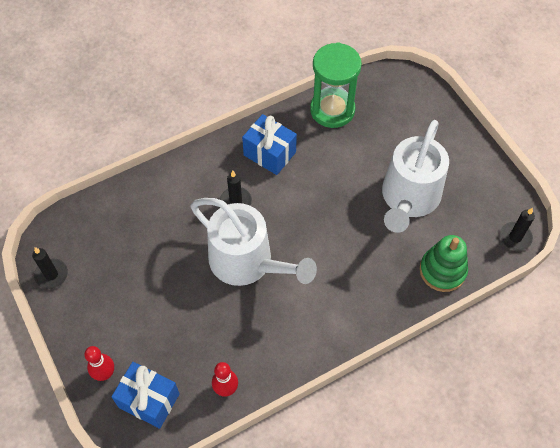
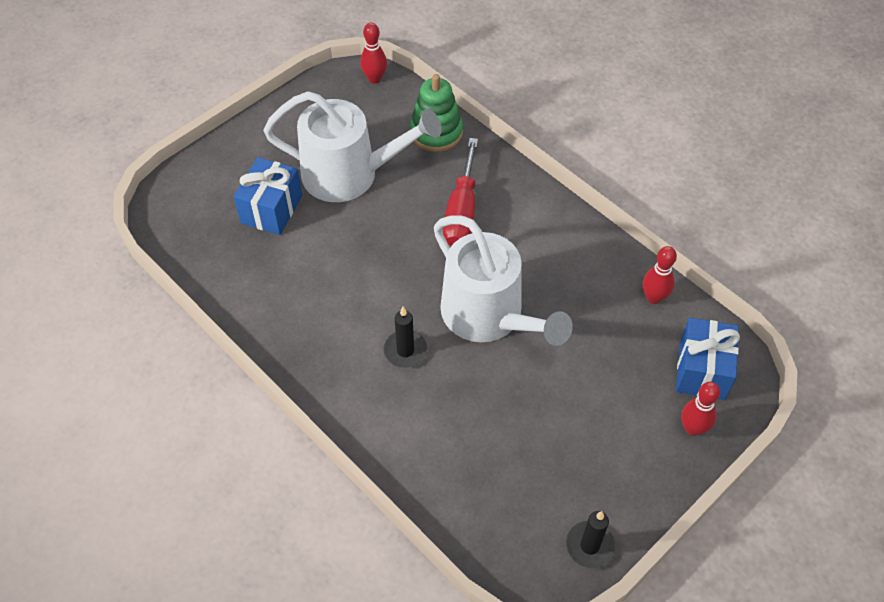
camera: 105 degrees left, 5 degrees down
white watering can [190,198,317,286] -> white watering can turned 120 degrees clockwise [434,216,573,346]
blue gift [242,114,297,175] -> blue gift moved to [234,157,302,235]
green hourglass [310,42,362,128] -> none
black candle [500,208,535,251] -> red bowling pin [360,23,387,84]
none -> red screwdriver [443,138,478,246]

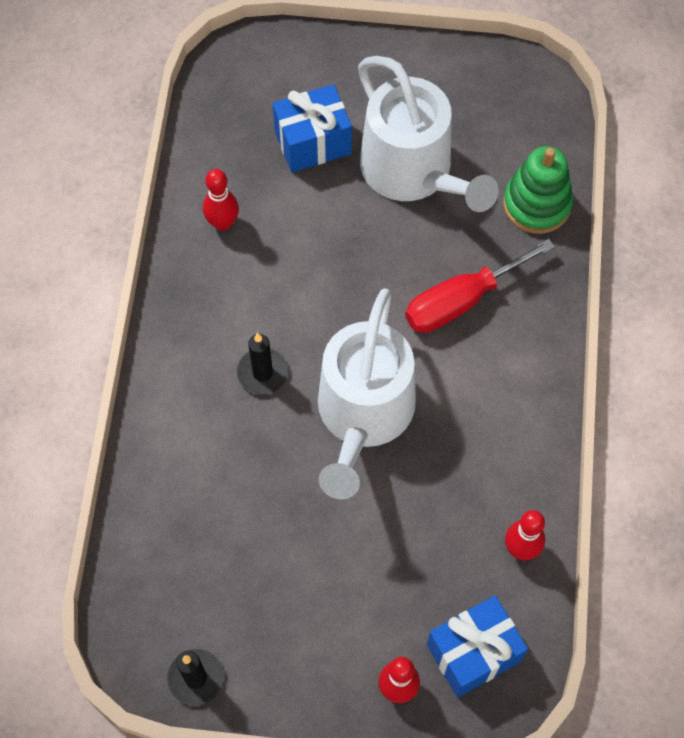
camera: 50 degrees right, 10 degrees up
red bowling pin [360,23,387,84] -> red bowling pin moved to [203,169,239,231]

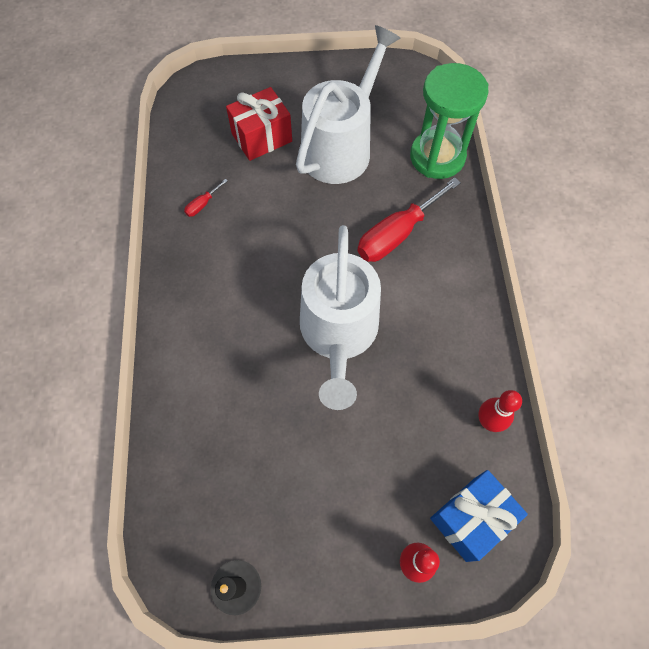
camera: 10 degrees left, 0 degrees up
red bowling pin [203,169,239,231] -> red screwdriver [184,179,228,217]
black candle [237,333,288,395] -> none
blue gift [273,84,352,172] -> red gift [226,87,292,161]
white watering can [358,56,499,212] -> white watering can turned 105 degrees counterclockwise [296,25,400,184]
green stacking toy [503,146,573,234] -> green hourglass [410,63,489,179]

